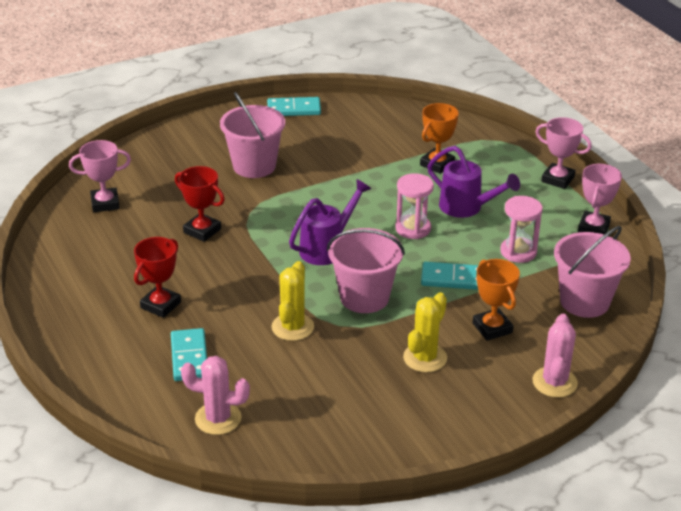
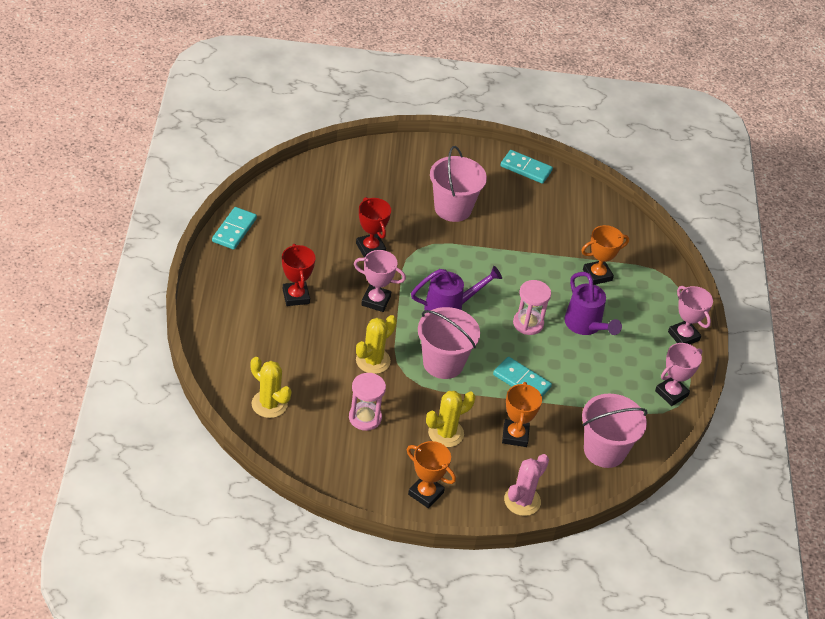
camera: 25 degrees right, 10 degrees up
pink trophy [69,140,131,212] -> pink trophy moved to [354,250,406,312]
red trophy [134,237,181,318] -> red trophy turned 75 degrees counterclockwise [282,244,316,306]
turquoise domino [171,328,207,381] -> turquoise domino moved to [212,207,257,250]
pink cactus [181,356,250,435] -> yellow cactus [250,357,292,418]
pink hourglass [500,196,543,263] -> pink hourglass moved to [349,373,386,431]
none -> orange trophy [407,441,456,508]

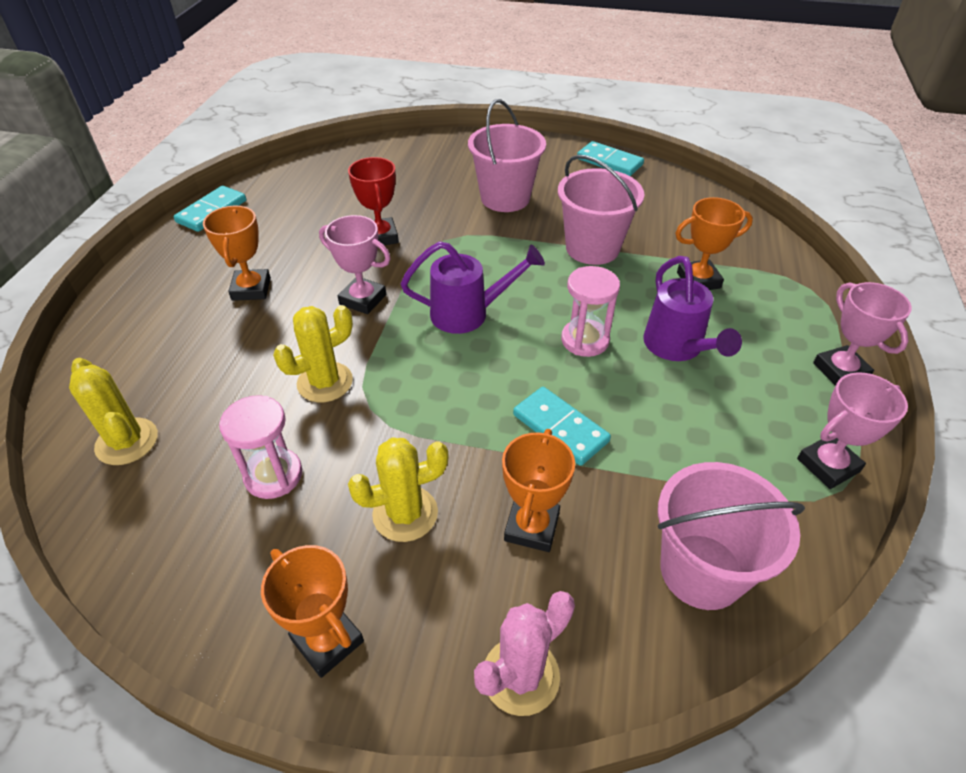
camera: 15 degrees right, 0 degrees up
red trophy [282,244,316,306] -> orange trophy [203,206,271,301]
pink bucket [418,307,480,379] -> pink bucket moved to [558,155,644,265]

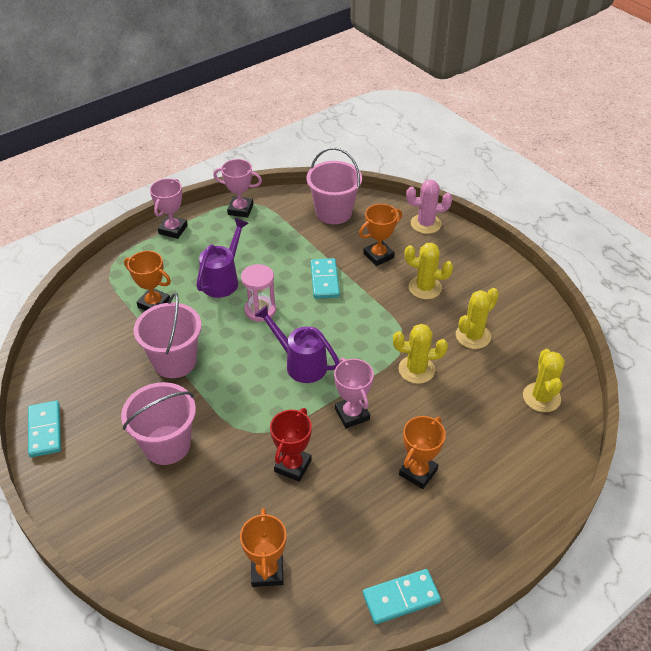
camera: 140 degrees left, 0 degrees up
pink hourglass [219,395,302,499] -> yellow cactus [456,288,499,349]
orange trophy [261,545,364,678] -> orange trophy moved to [240,508,286,587]

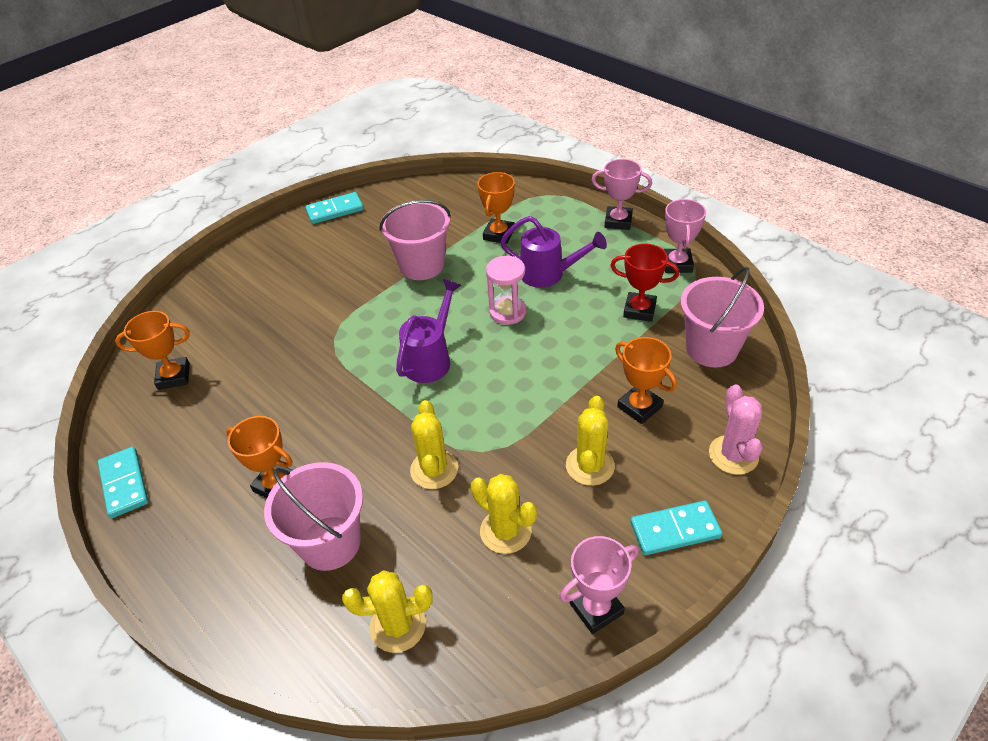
camera: 85 degrees right, 0 degrees up
pink bucket [121,382,196,465] -> pink bucket moved to [264,462,363,571]
red trophy [270,408,312,482] -> red trophy moved to [610,243,679,322]
turquoise domino [311,258,340,299] -> turquoise domino moved to [630,501,722,555]
pink trophy [334,358,374,428] -> pink trophy moved to [560,536,639,634]

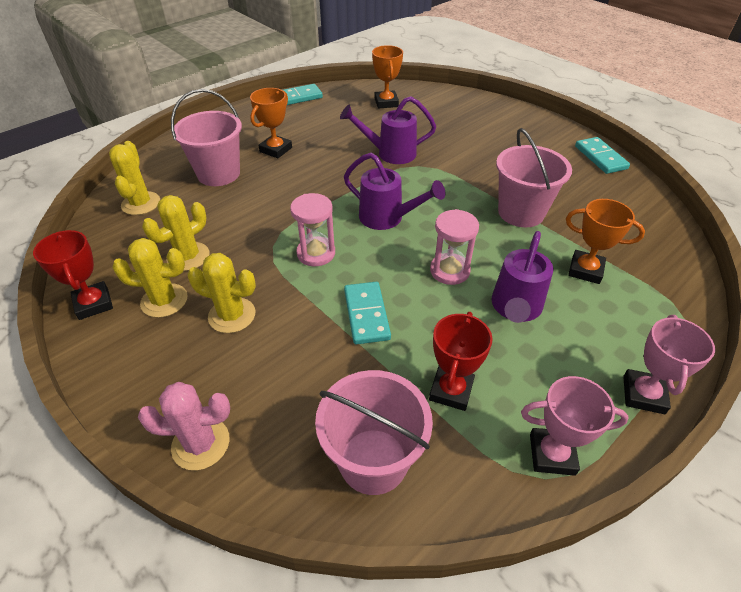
camera: 90 degrees right, 0 degrees up
yellow cactus [410,400,458,489] -> yellow cactus moved to [112,238,187,318]
pink trophy [560,536,639,634] -> red trophy [33,230,113,320]
orange trophy [615,337,677,424] -> none
turquoise domino [630,501,722,555] -> turquoise domino moved to [344,282,391,344]
none -> pink hourglass [290,193,335,266]
none -> purple watering can [340,96,436,164]

